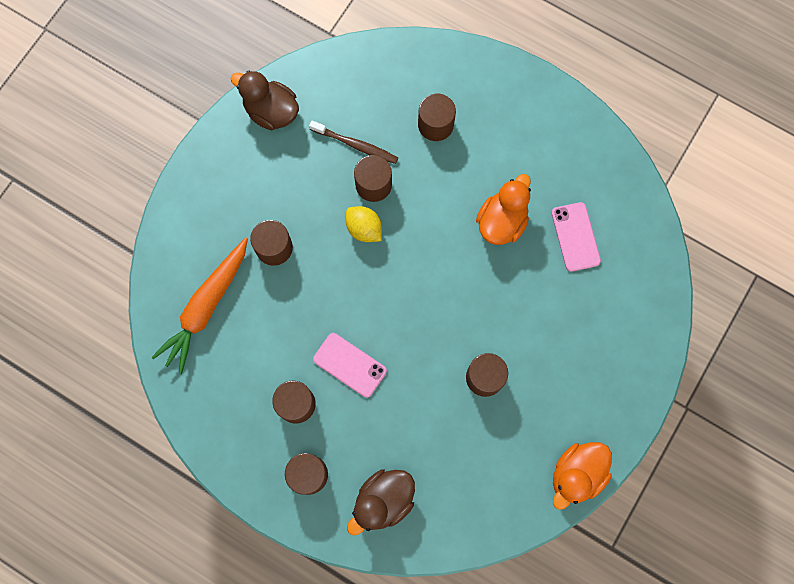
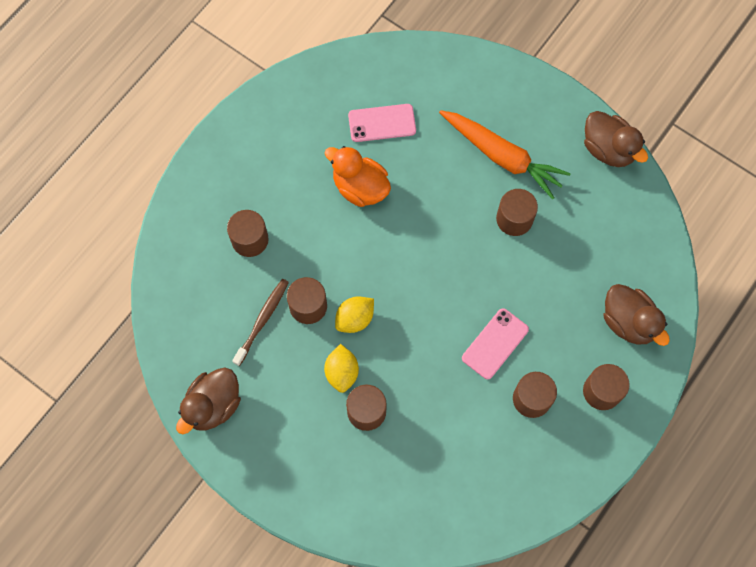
camera: 85 degrees left, 5 degrees down
orange carrot [151,237,248,375] -> orange carrot moved to [439,110,571,199]
orange duck [553,442,612,510] -> brown duck [584,111,648,167]
none -> yellow lemon [324,344,359,393]

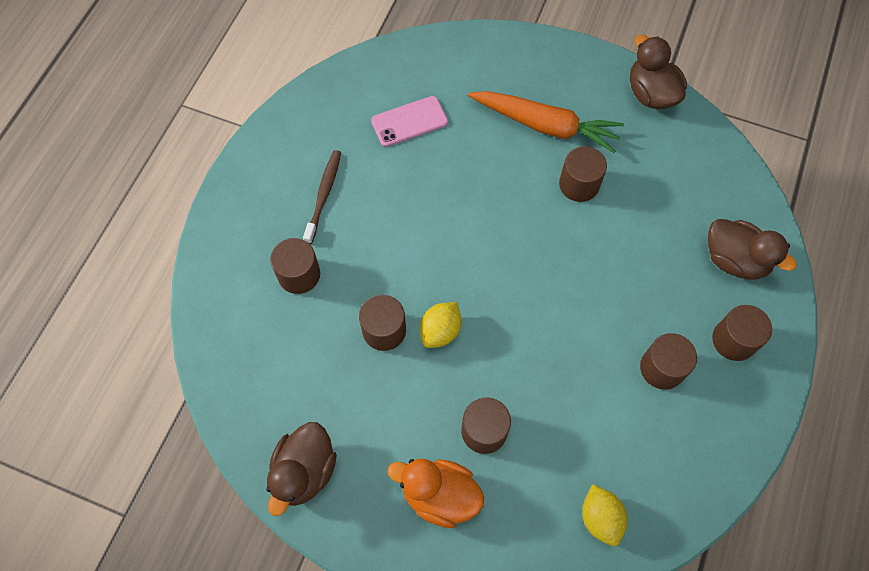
camera: 15 degrees left, 5 degrees down
brown toothbrush [232,279,289,366] -> brown toothbrush moved to [303,150,341,244]
yellow lemon [324,344,359,393] -> yellow lemon moved to [582,484,627,546]
orange duck [325,146,391,207] -> orange duck moved to [388,459,484,528]
pink phone [462,308,529,379] -> none
brown duck [584,111,648,167] -> brown duck turned 150 degrees counterclockwise [630,35,687,109]

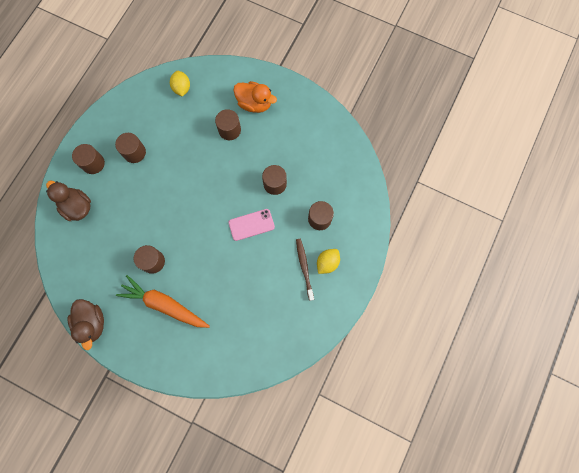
camera: 175 degrees left, 10 degrees up
brown duck [267,422,337,516] -> none
brown toothbrush [303,150,341,244] -> brown toothbrush turned 150 degrees clockwise [296,239,314,301]
pink phone [371,96,448,147] -> pink phone moved to [228,209,275,241]
yellow lemon [420,302,461,348] -> yellow lemon moved to [317,249,340,274]

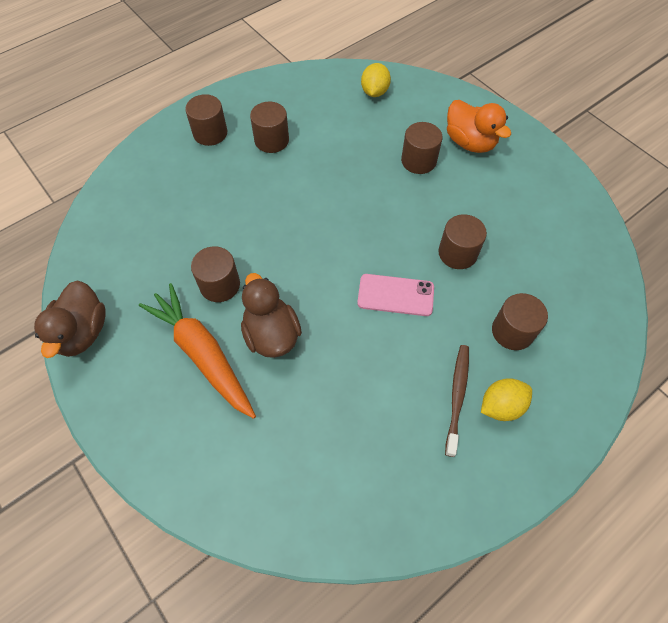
camera: 25 degrees right, 15 degrees down
brown duck [46,181,91,221] -> brown duck moved to [241,273,302,358]

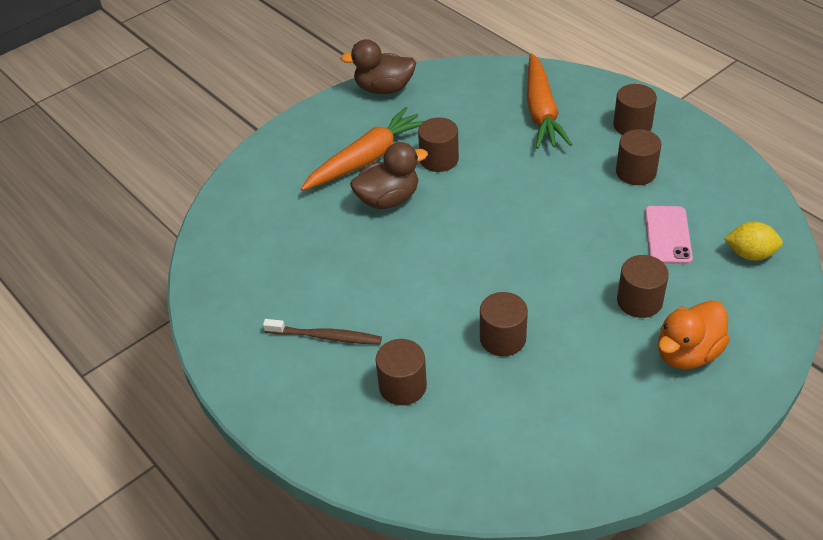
camera: 90 degrees right, 15 degrees down
pink phone [357,274,434,316] -> pink phone moved to [645,206,693,264]
yellow lemon [481,378,532,421] -> none
none -> orange carrot [527,53,572,149]

